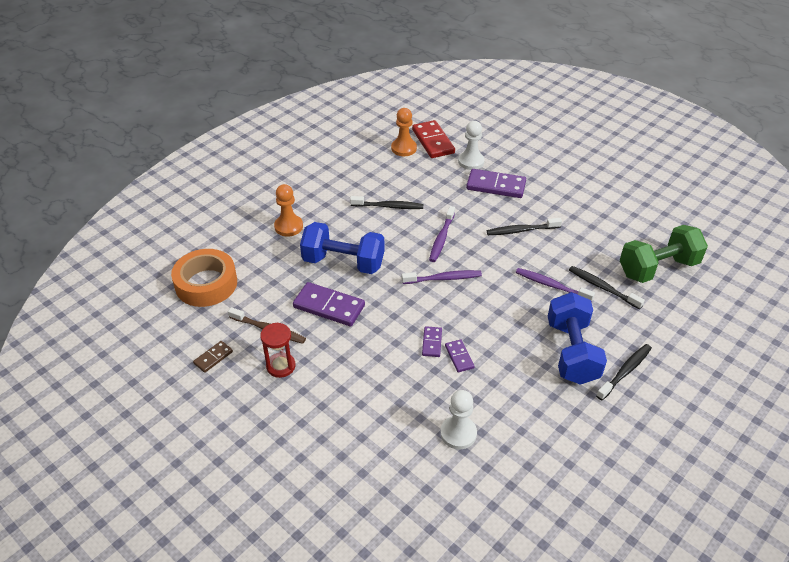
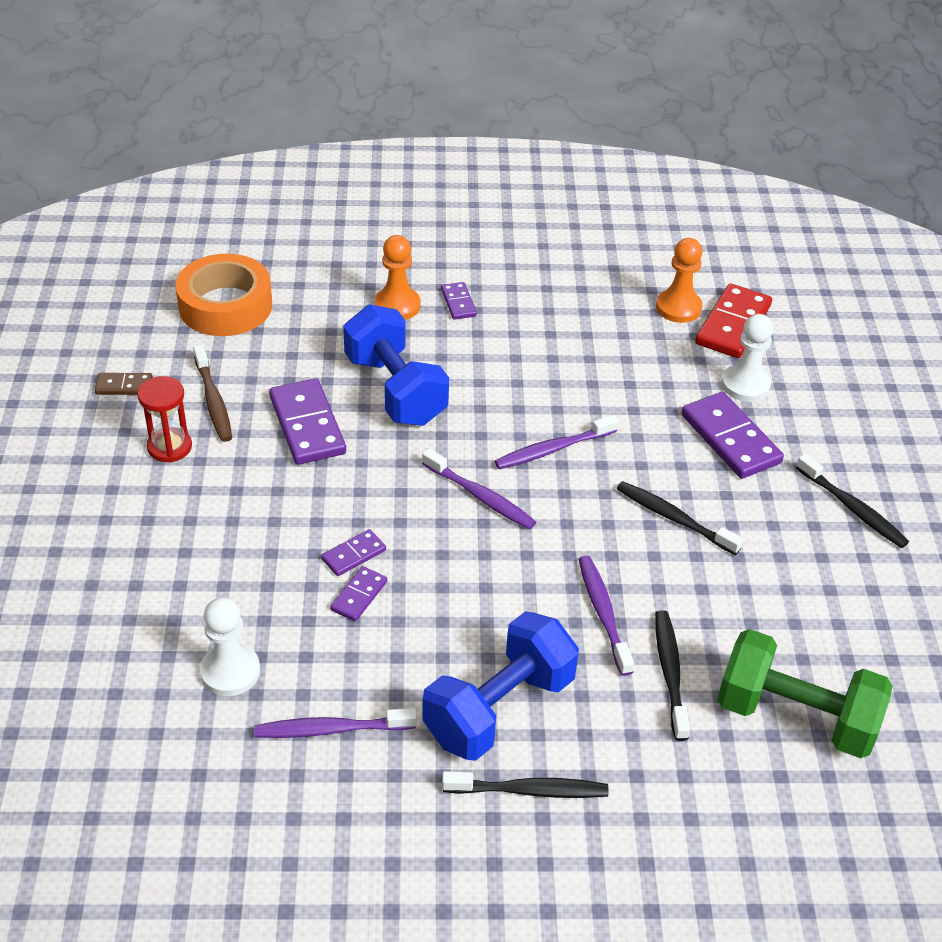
camera: 45 degrees right, 0 degrees up
black toothbrush [350,196,423,209] -> black toothbrush moved to [796,453,909,548]
none -> purple toothbrush [254,708,417,738]
none -> purple domino [441,282,477,320]

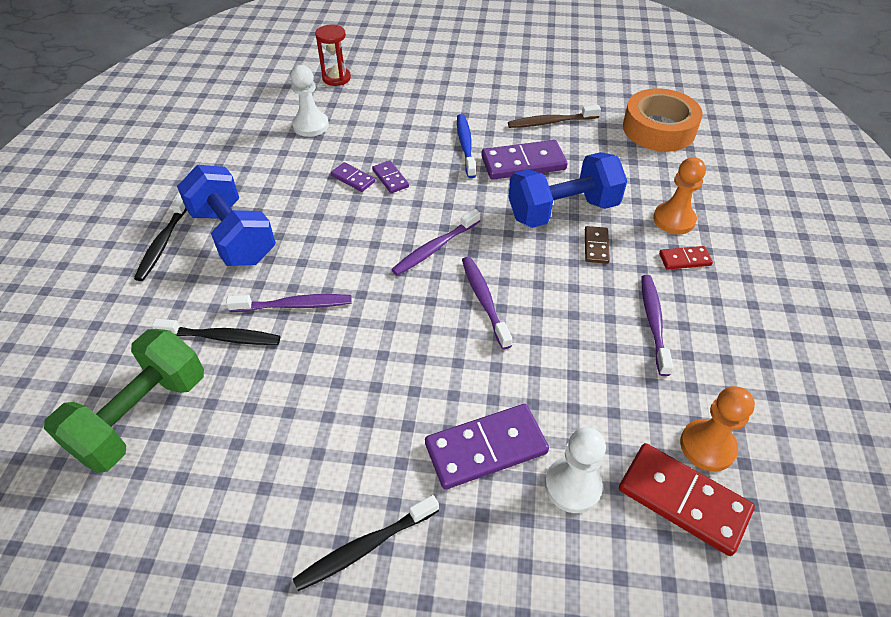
camera: 100 degrees right, 5 degrees up
brown domino [95,373,153,395] -> brown domino moved to [585,226,610,264]
red hourglass [137,376,192,462] -> red hourglass moved to [315,25,351,86]
purple toothbrush [254,708,417,738] -> purple toothbrush moved to [641,275,673,376]
purple domino [441,282,477,320] -> red domino [659,246,713,270]
black toothbrush [617,481,743,555] -> none
none -> blue toothbrush [457,114,476,178]

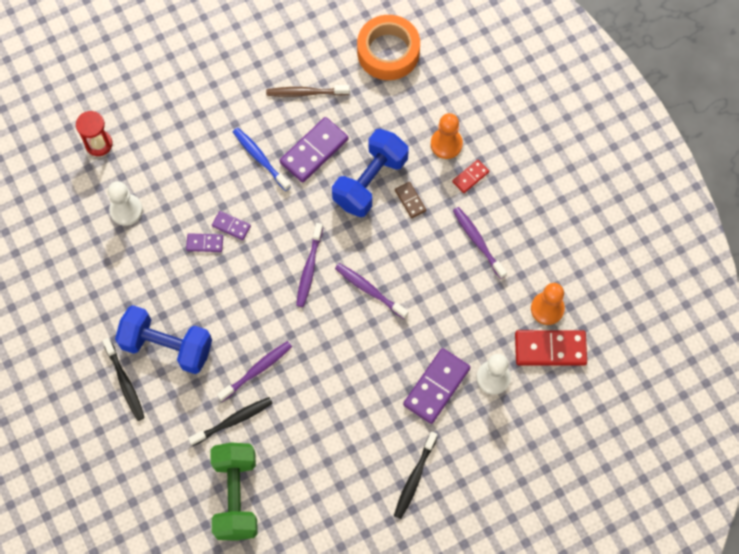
camera: 35 degrees left, 20 degrees up
brown toothbrush [508,105,601,128] -> brown toothbrush turned 45 degrees clockwise [266,85,350,97]

